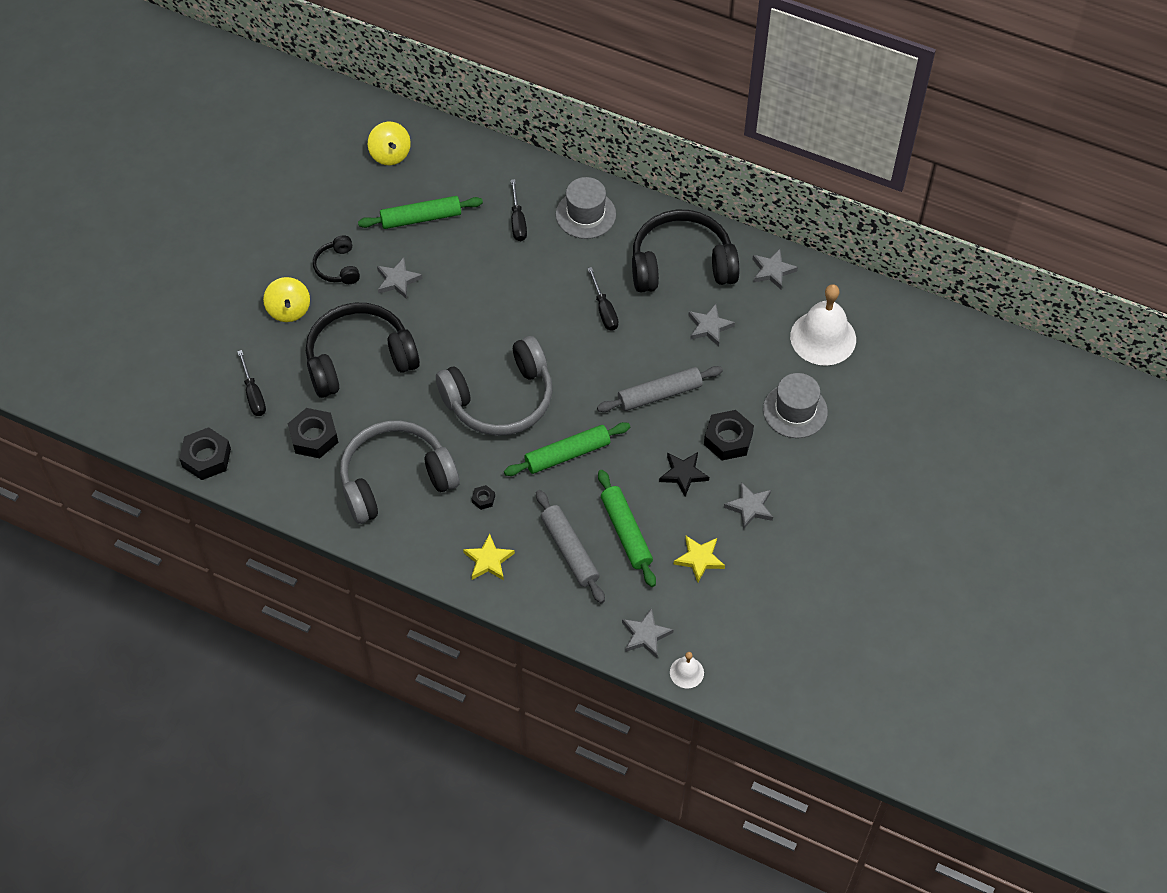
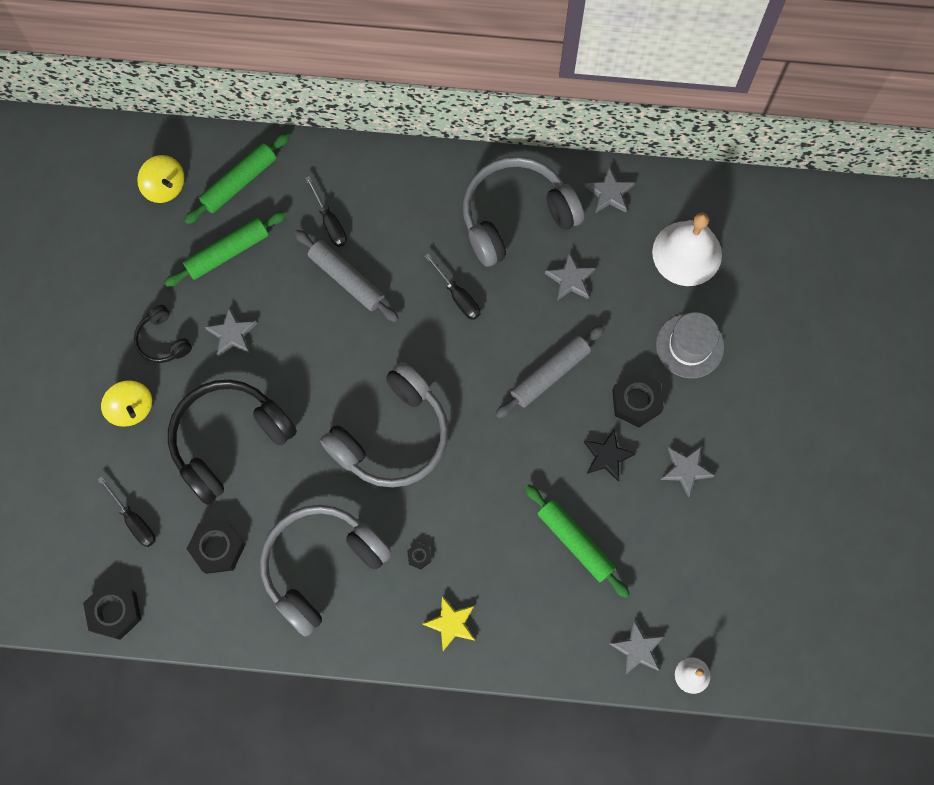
camera: 20 degrees left, 15 degrees up
green rolling pin [504,422,630,476] -> green rolling pin moved to [184,133,290,224]
grey rolling pin [536,490,605,603] -> grey rolling pin moved to [294,230,399,322]
grey hat [556,177,616,239] -> none
black headphones [632,210,739,293] -> grey headphones [463,156,584,267]
yellow star [673,536,725,582] -> none

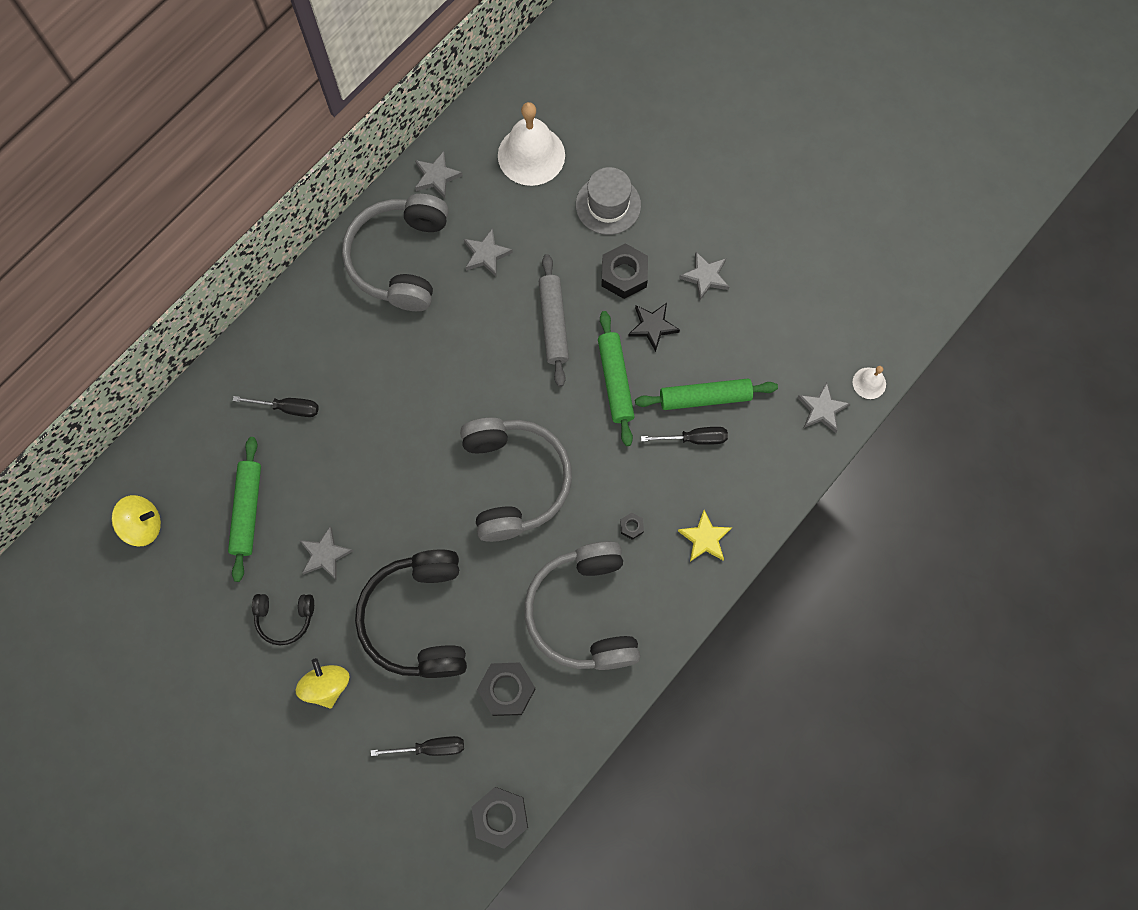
camera: 55 degrees left, 0 degrees up
yellow spinning top [101,380,152,427] -> yellow spinning top turned 105 degrees counterclockwise [295,658,350,708]
green rolling pin [184,133,290,224] -> green rolling pin moved to [598,311,635,446]
grey rolling pin [294,230,399,322] -> none
black screwdriver [424,253,480,320] -> black screwdriver moved to [641,427,728,445]

